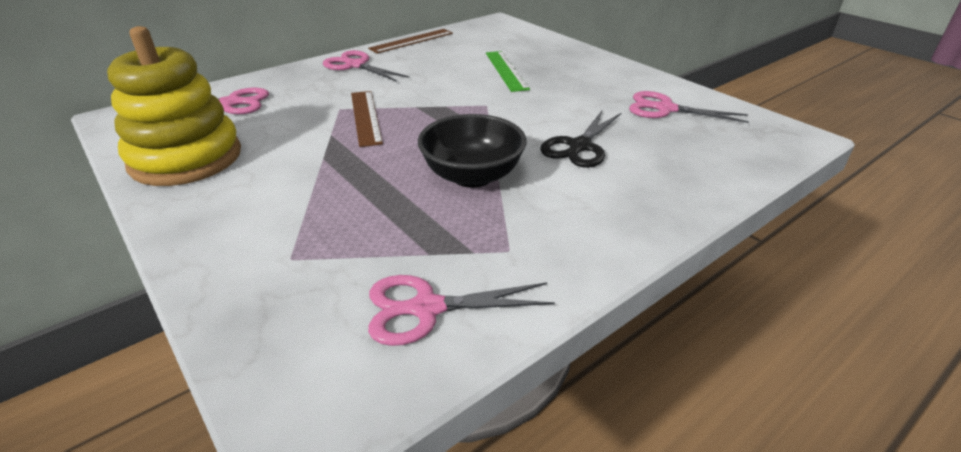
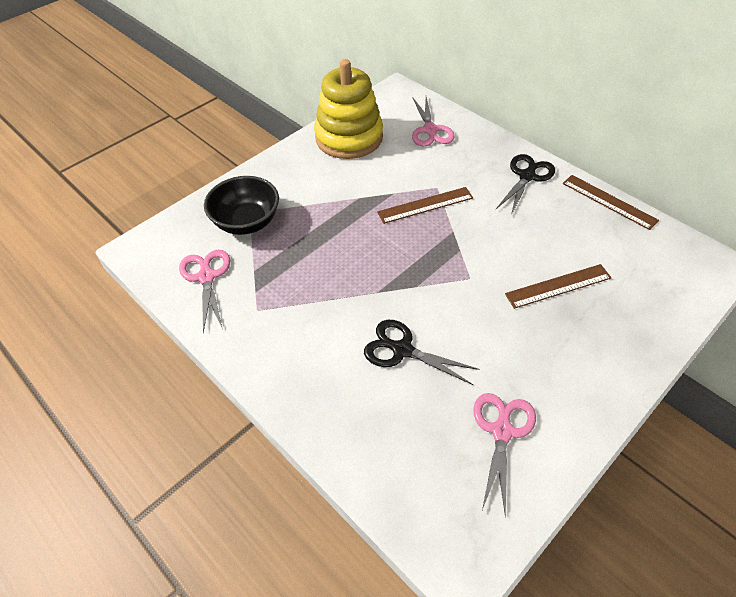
camera: 85 degrees right, 15 degrees up
pink scissors [323,50,409,82] -> black scissors [496,154,555,215]
black bowl [418,114,527,188] -> black bowl moved to [204,176,279,235]
green ruler [486,51,530,92] -> brown ruler [505,264,611,309]

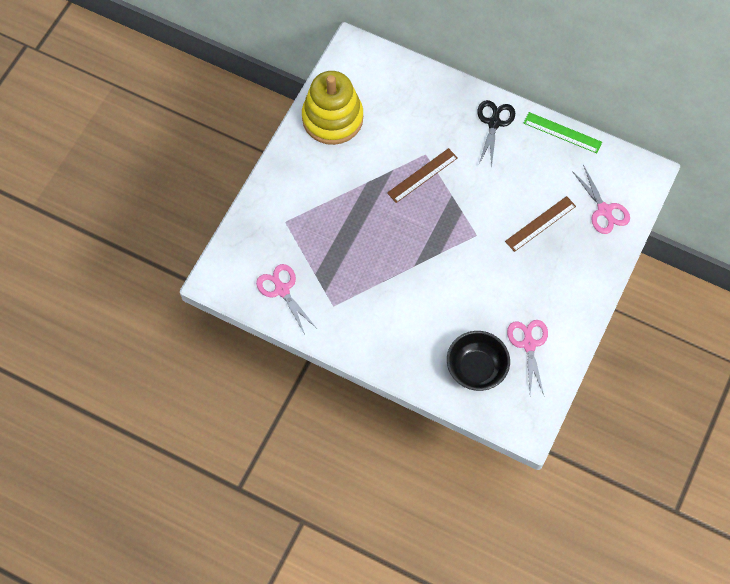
camera: 20 degrees left, 15 degrees up
black bowl [204,176,279,235] -> black bowl moved to [447,331,510,391]
black scissors [364,320,480,385] -> none
pink scissors [412,97,455,147] -> pink scissors moved to [572,165,630,234]
brown ruler [562,175,659,230] -> green ruler [524,112,602,153]

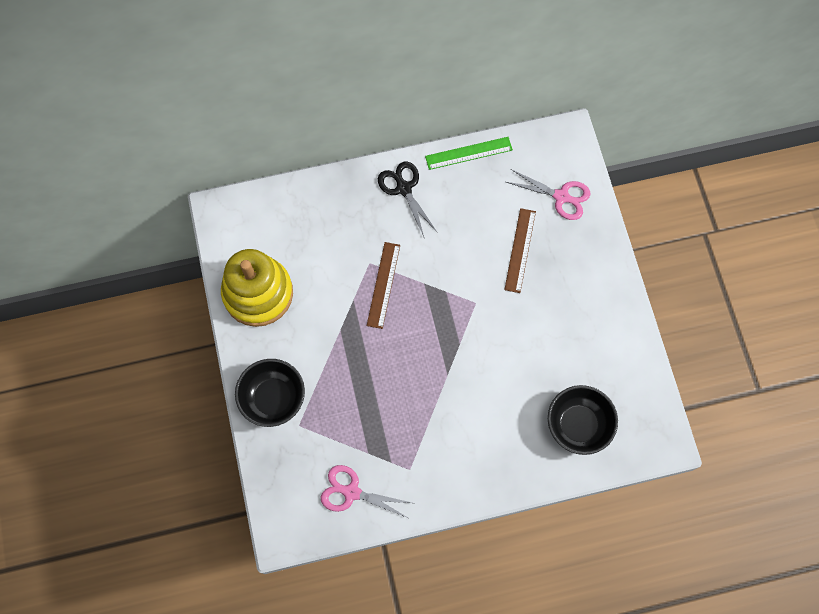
camera: 40 degrees left, 5 degrees up
pink scissors [507,320,548,395] -> none
none -> black bowl [235,359,305,427]

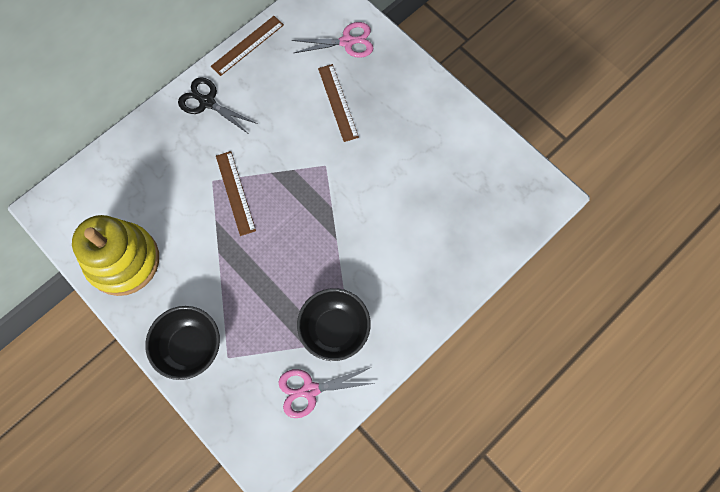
camera: 30 degrees left, 0 degrees up
green ruler [425,137,513,170] -> brown ruler [211,16,284,76]
black bowl [548,385,618,455] -> black bowl moved to [297,288,371,361]

